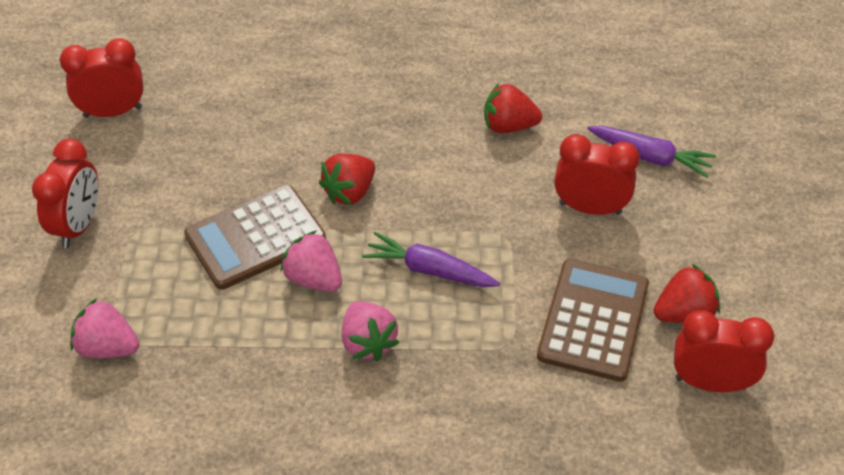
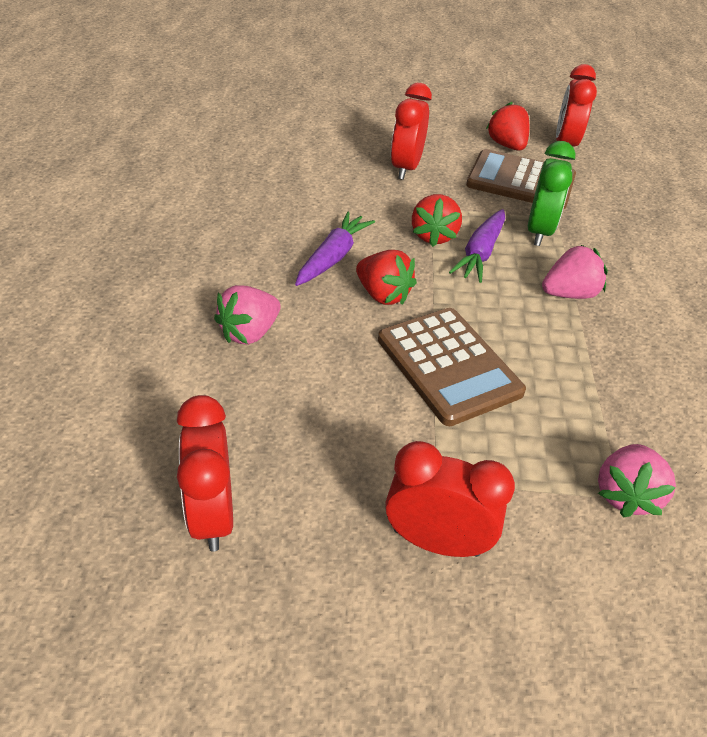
camera: 90 degrees left, 5 degrees down
pink strawberry [280,231,342,292] -> pink strawberry moved to [214,285,280,345]
red strawberry [484,83,542,133] -> red strawberry moved to [412,194,462,247]
purple carrot [587,126,716,178] -> purple carrot moved to [295,212,375,286]
none -> green clock [528,141,575,246]

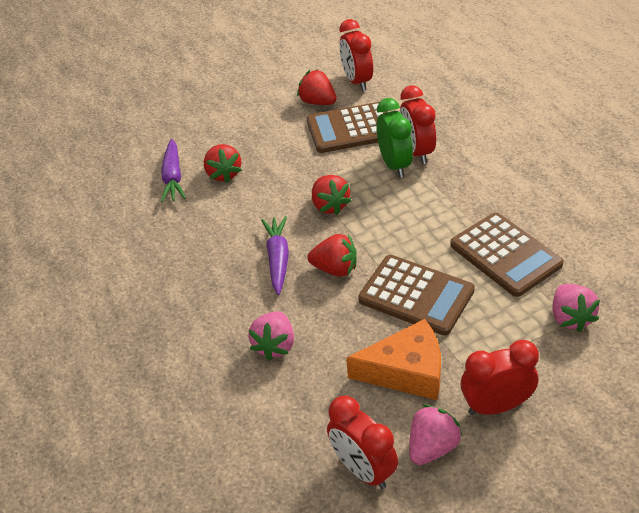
camera: 25 degrees left, 0 degrees up
red clock [391,83,432,180] -> red clock moved to [400,85,436,164]
purple carrot [449,209,505,283] -> purple carrot moved to [161,139,186,202]
pink strawberry [542,245,608,299] -> pink strawberry moved to [409,404,463,465]
none -> red strawberry [204,144,242,183]
none -> orange cheese [346,319,441,400]
none -> brown calculator [450,212,564,297]

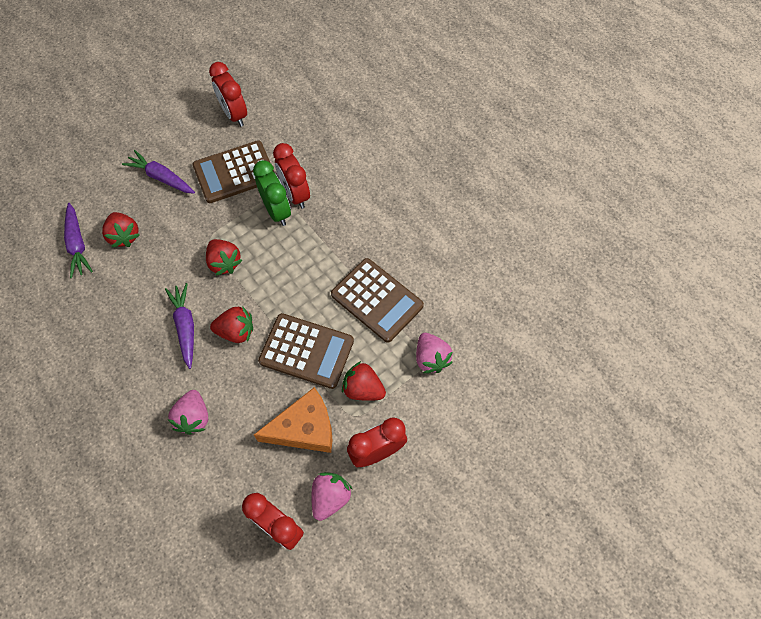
camera: 15 degrees left, 20 degrees up
red strawberry [297,69,337,105] -> red strawberry moved to [342,361,386,401]
none -> purple carrot [122,150,195,194]

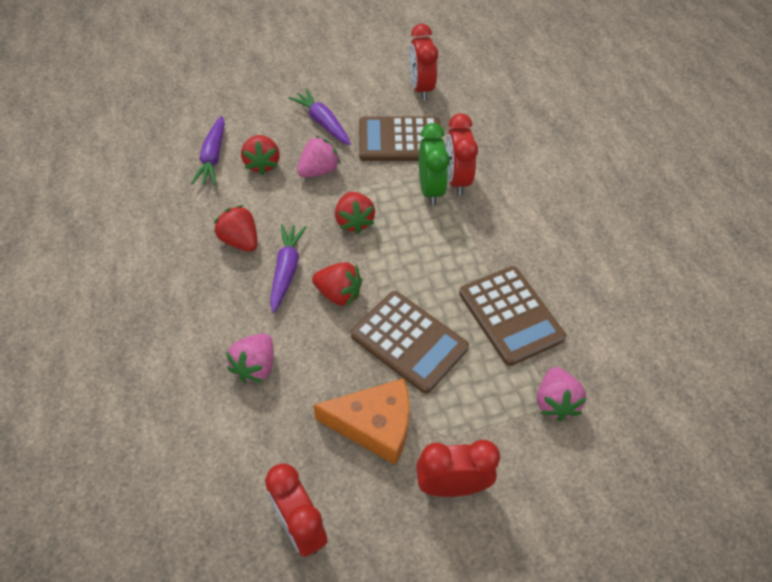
camera: 20 degrees right, 10 degrees down
pink strawberry [311,472,352,521] -> pink strawberry moved to [297,136,341,177]
red strawberry [342,361,386,401] -> red strawberry moved to [214,205,258,252]

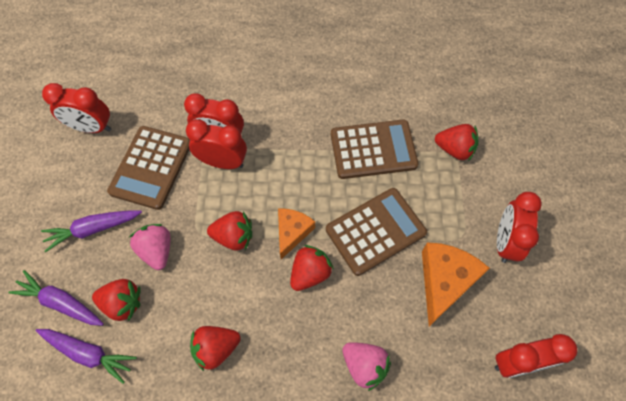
camera: 70 degrees left, 10 degrees up
purple carrot [270,224,307,313] -> purple carrot moved to [8,270,104,326]
green clock [419,123,450,206] -> red clock [186,119,247,169]
pink strawberry [537,367,587,421] -> red strawberry [435,124,479,161]
none -> orange cheese [278,209,315,259]

